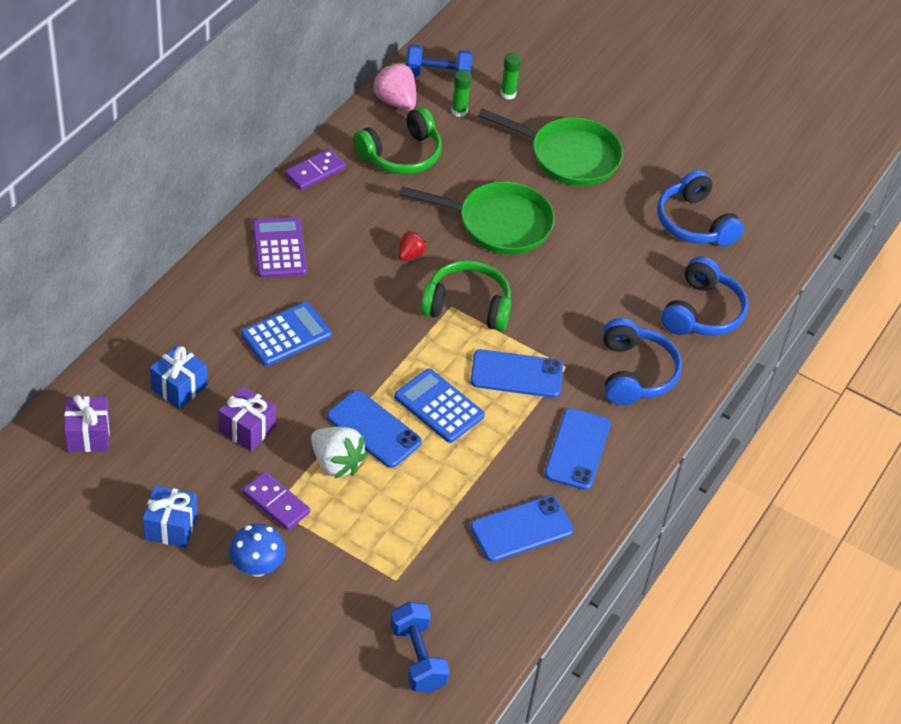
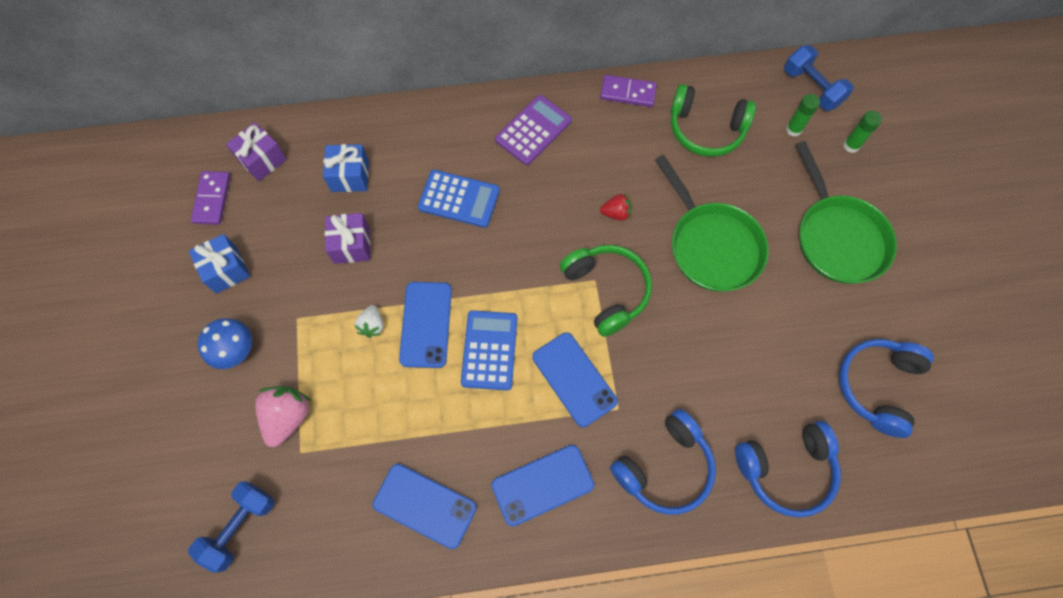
camera: 55 degrees right, 20 degrees up
purple domino [242,471,310,530] -> purple domino moved to [191,171,230,225]
white strawberry [311,427,367,479] -> white strawberry [354,305,383,338], size x0.58
pink strawberry [371,62,416,111] -> pink strawberry moved to [255,386,311,447]

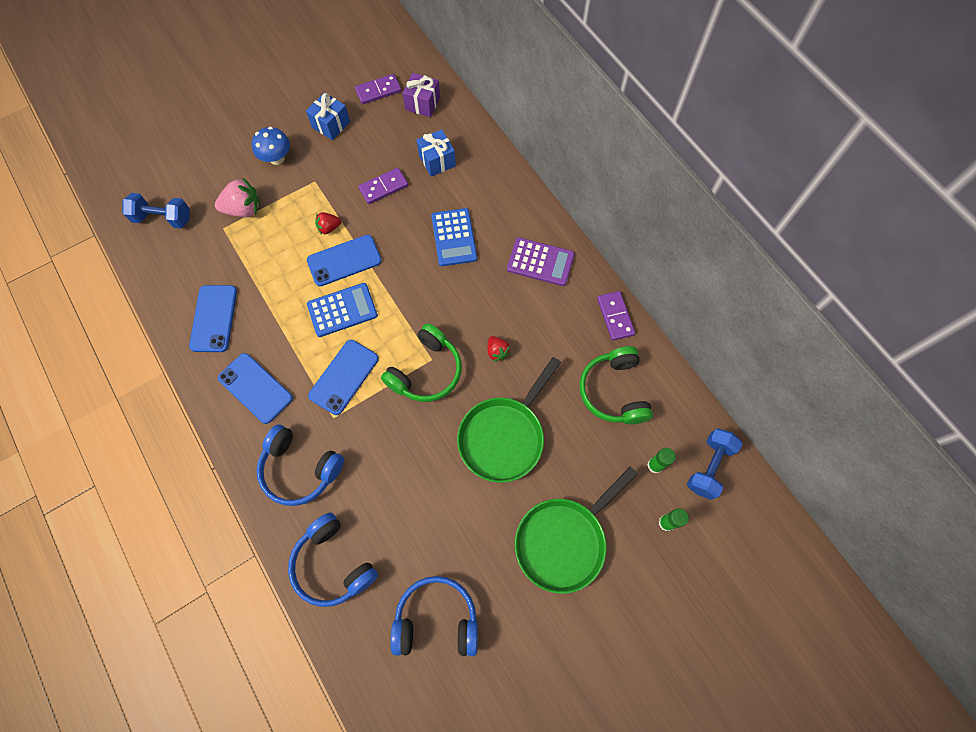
camera: 65 degrees right, 0 degrees up
purple gift [325,213,370,264] -> purple domino [358,168,408,204]
white strawberry [354,305,383,338] -> red strawberry [315,212,341,235]

